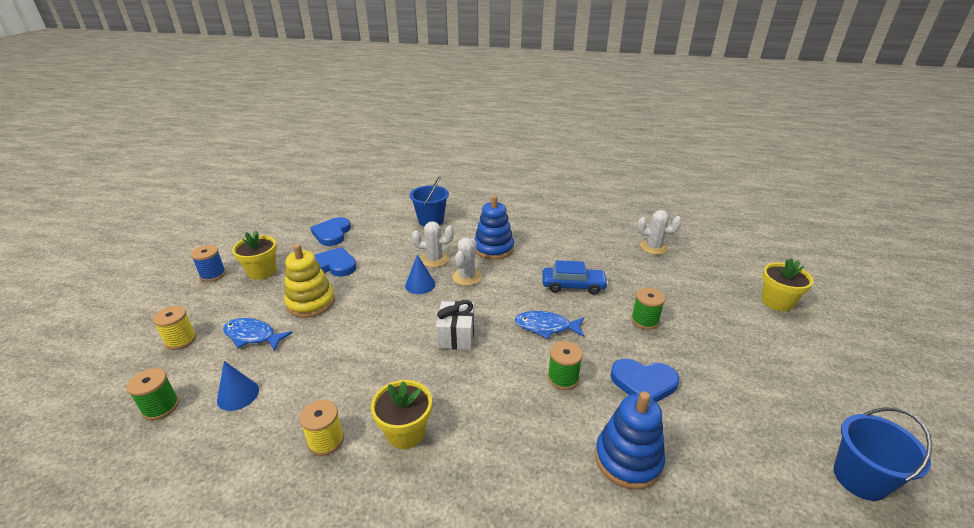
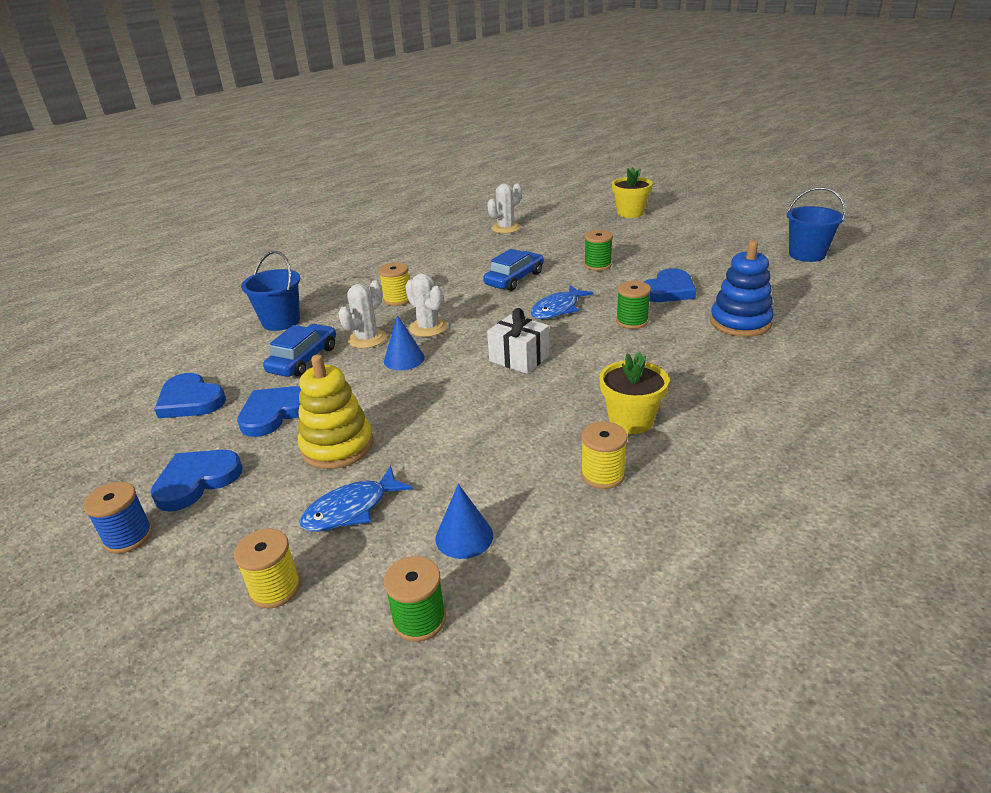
camera: 55 degrees left, 0 degrees up
yellow flower pot [232,231,277,280] -> blue heart [150,450,243,512]
blue stacking toy [474,195,514,260] -> yellow spool [379,262,409,306]
none -> blue car [263,324,336,377]

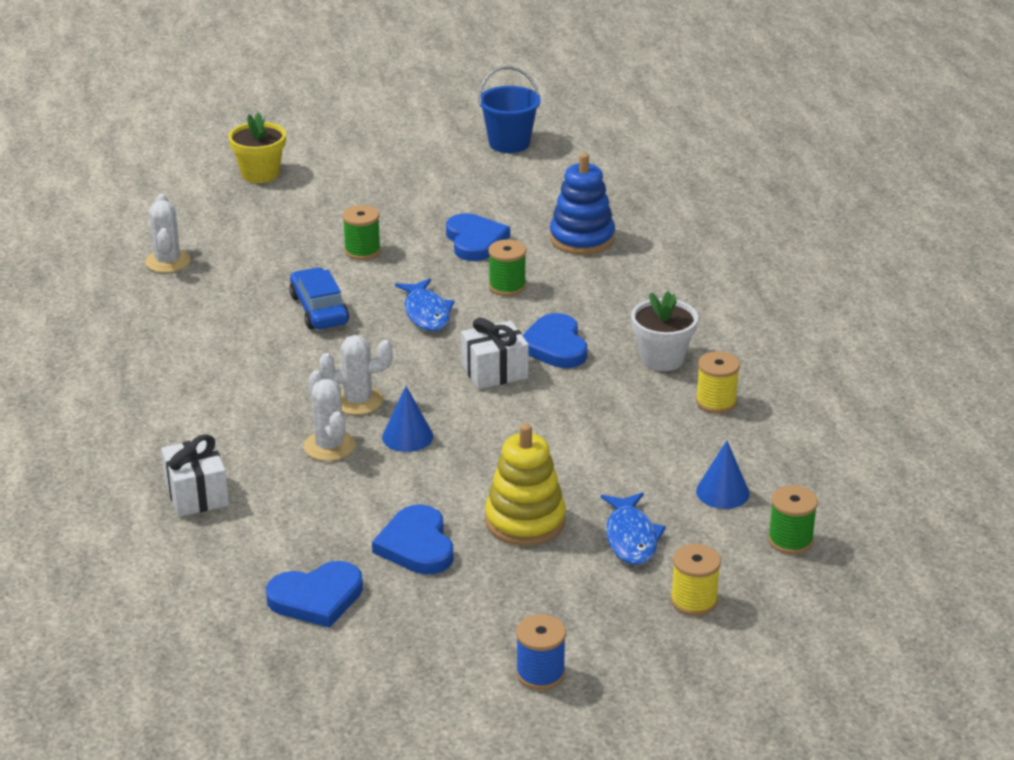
camera: 60 degrees left, 0 degrees up
blue heart [150,450,243,512] -> blue heart moved to [522,313,587,368]
blue bucket [241,251,300,331] -> white gift [161,434,229,517]
blue car [263,324,336,377] -> none
yellow spool [379,262,409,306] -> none
yellow flower pot [599,352,669,434] -> white flower pot [631,291,698,371]

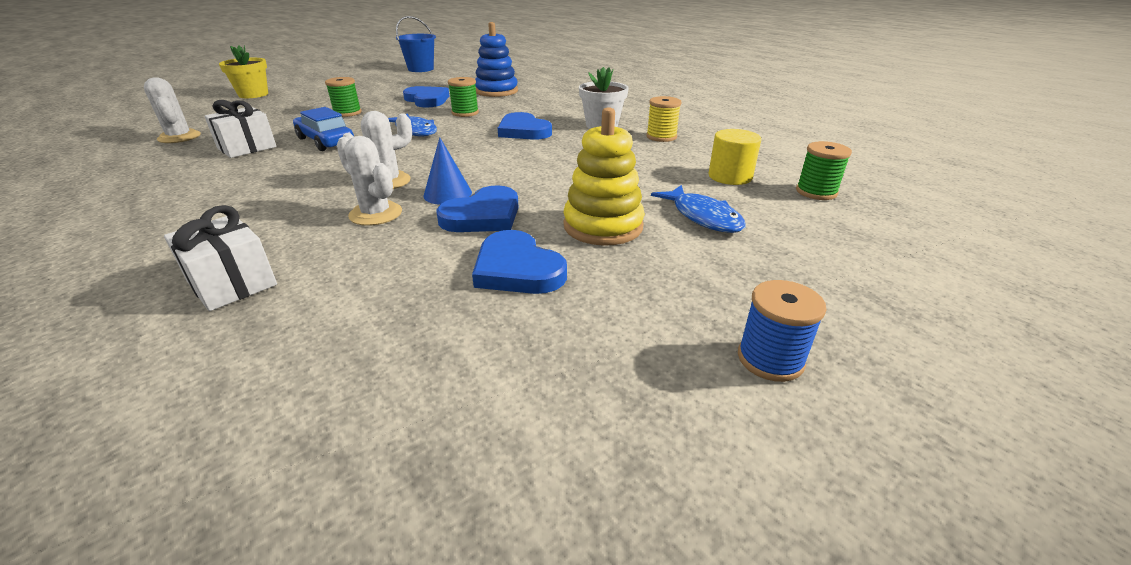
camera: 25 degrees left, 0 degrees up
blue heart [266,561,363,628] -> blue heart moved to [437,185,519,232]
white gift [461,318,529,389] -> white gift moved to [204,100,277,158]
yellow spool [670,544,721,616] -> none
blue cone [696,441,750,509] -> yellow cylinder [708,129,761,185]

